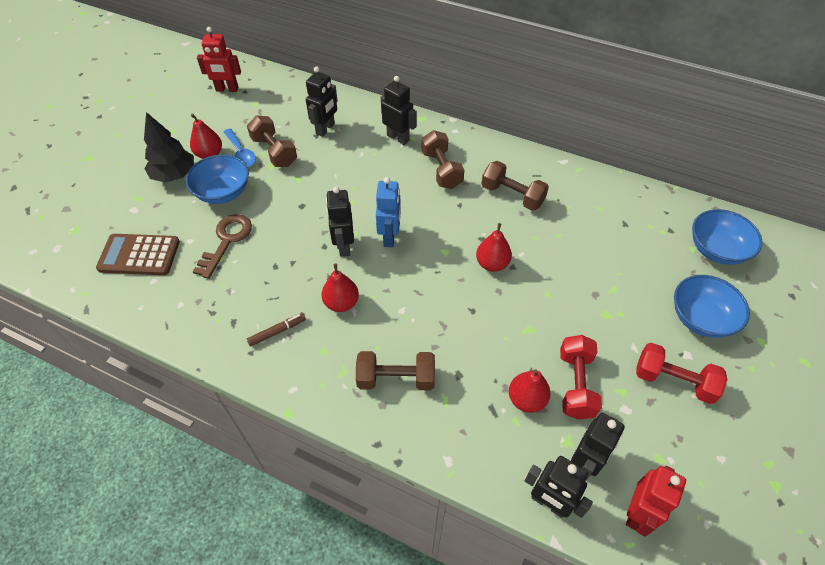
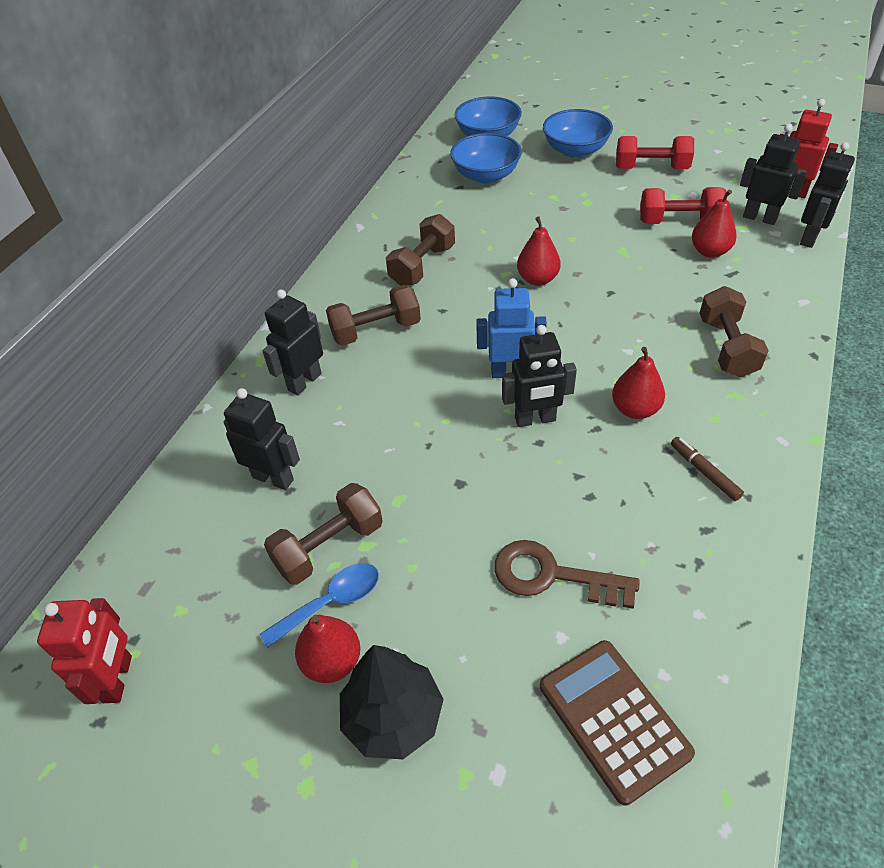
camera: 90 degrees left, 5 degrees down
brown calculator [96,234,180,275] -> brown calculator turned 150 degrees clockwise [540,640,695,806]
blue bowl [186,154,249,204] -> blue bowl moved to [450,133,522,183]
red dumbbell [636,343,727,404] -> red dumbbell turned 75 degrees clockwise [616,136,694,169]

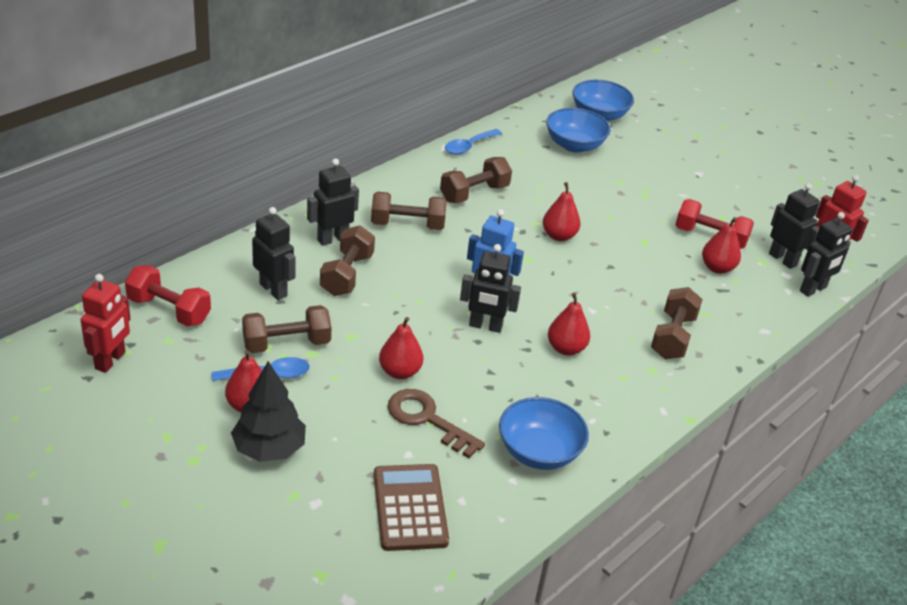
camera: 15 degrees right, 10 degrees down
blue bowl [543,109,613,158] -> blue bowl moved to [499,397,589,470]
red dumbbell [616,136,694,169] -> red dumbbell moved to [125,265,211,326]
brown marker [671,437,744,501] -> none
none -> brown dumbbell [320,225,375,296]
none -> red pear [379,317,423,379]
none -> blue spoon [445,129,502,155]

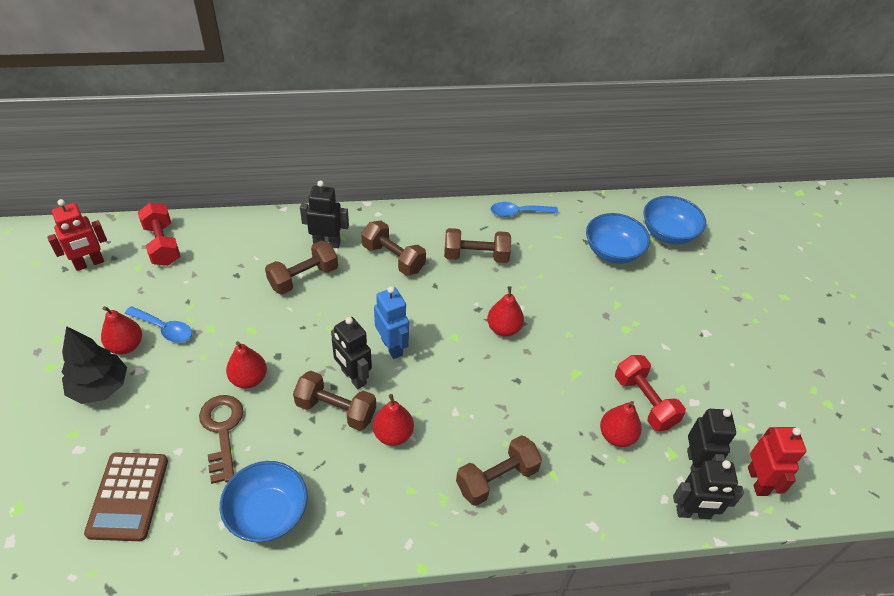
camera: 40 degrees right, 10 degrees up
brown dumbbell [242,305,332,353] -> brown dumbbell moved to [293,371,376,431]
black robot [252,207,296,300] -> none
brown calculator [374,464,449,551] -> brown calculator turned 150 degrees clockwise [84,452,168,541]

